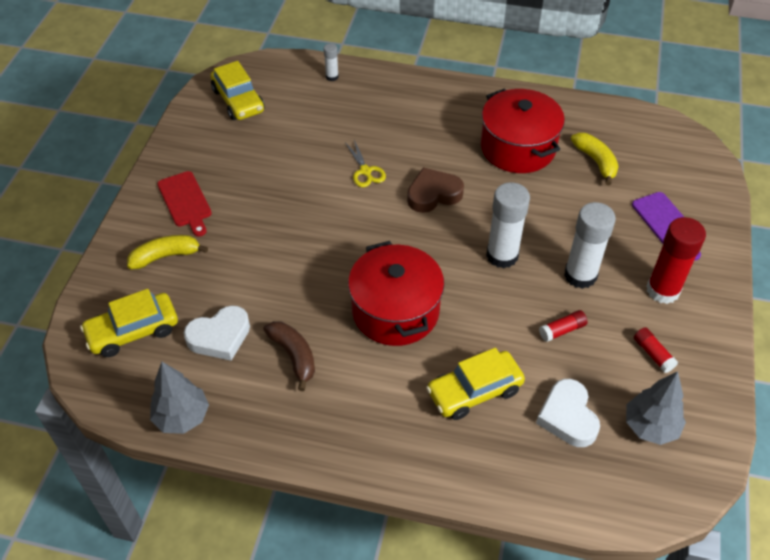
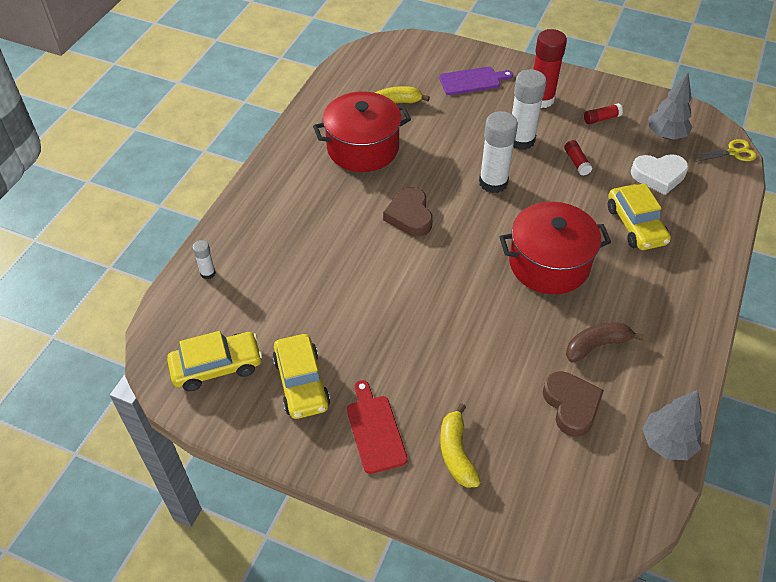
camera: 80 degrees left, 0 degrees up
yellow car [80,289,178,357] -> yellow car moved to [272,334,330,419]
red cutting board [157,171,212,237] -> red cutting board turned 90 degrees counterclockwise [347,380,408,474]
white heart [184,306,250,361] -> brown heart [543,371,604,437]
yellow scissors [345,140,386,187] -> yellow scissors moved to [692,139,757,162]

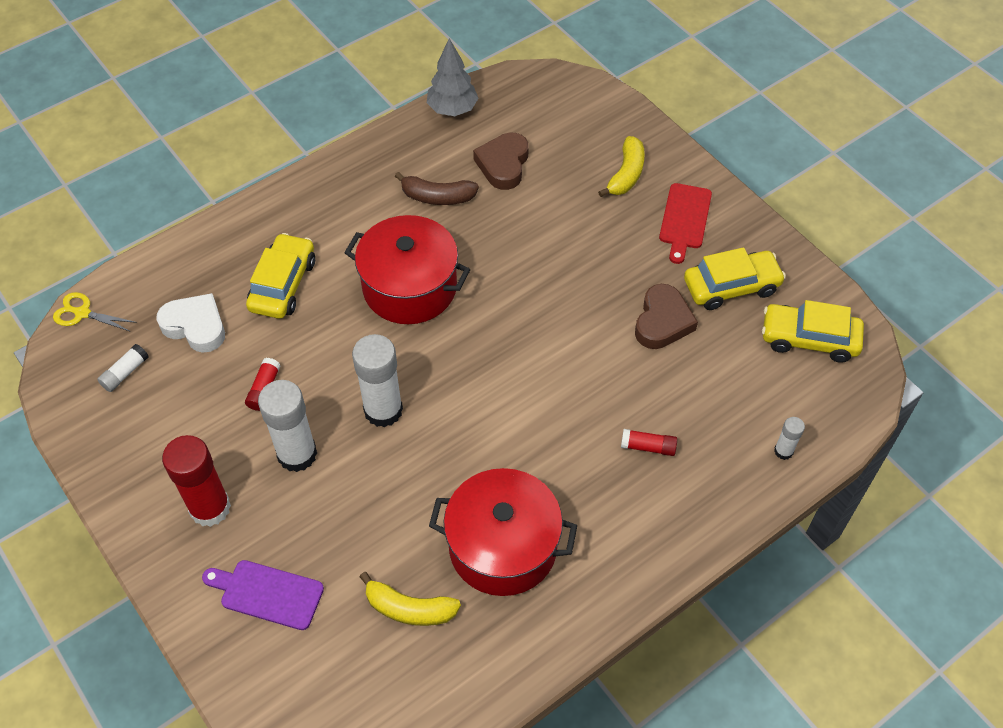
camera: 150 degrees left, 5 degrees up
yellow car [272,334,330,419] -> yellow car turned 60 degrees clockwise [684,247,786,310]
brown heart [383,187,433,237] -> brown heart moved to [635,284,698,349]
red glue stick [584,103,623,124] -> red glue stick moved to [621,429,677,456]
grey tree [649,72,693,140] -> white glue stick [97,344,149,392]

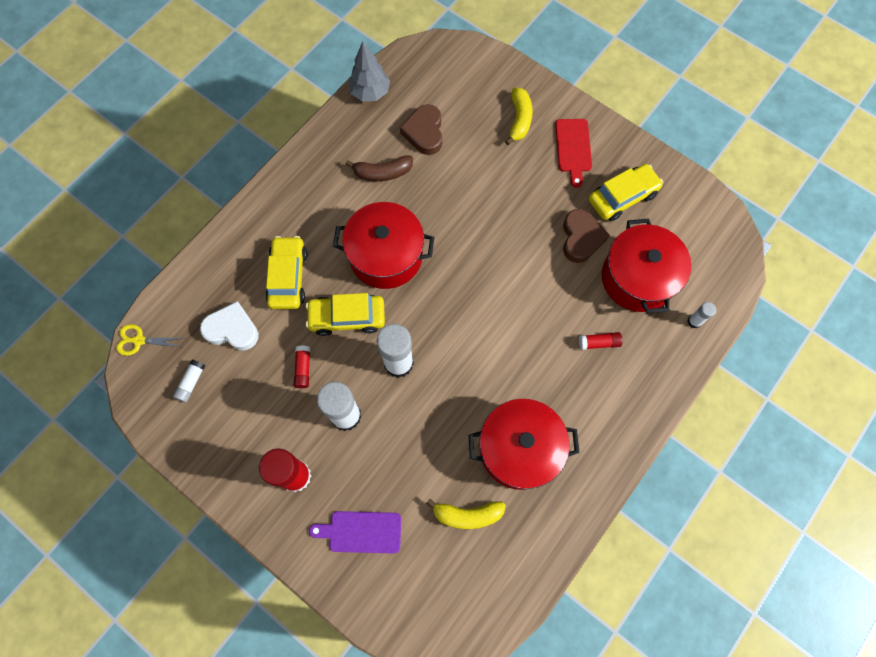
camera: 15 degrees left, 15 degrees up
yellow car [762,300,864,363] -> yellow car moved to [306,293,385,336]
none -> red pot [602,218,691,314]

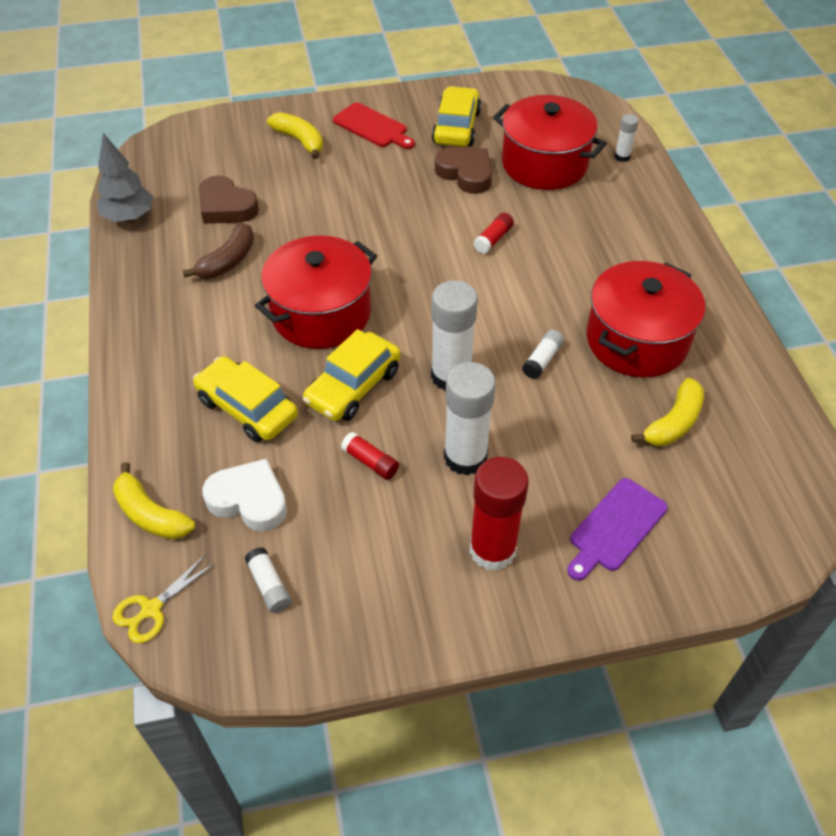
camera: 50 degrees left, 20 degrees down
white heart [200,301,259,350] -> white heart turned 60 degrees clockwise [202,458,287,532]
red glue stick [579,332,623,350] -> red glue stick moved to [474,213,514,254]
none -> yellow banana [113,462,195,540]
none -> white glue stick [522,330,564,379]

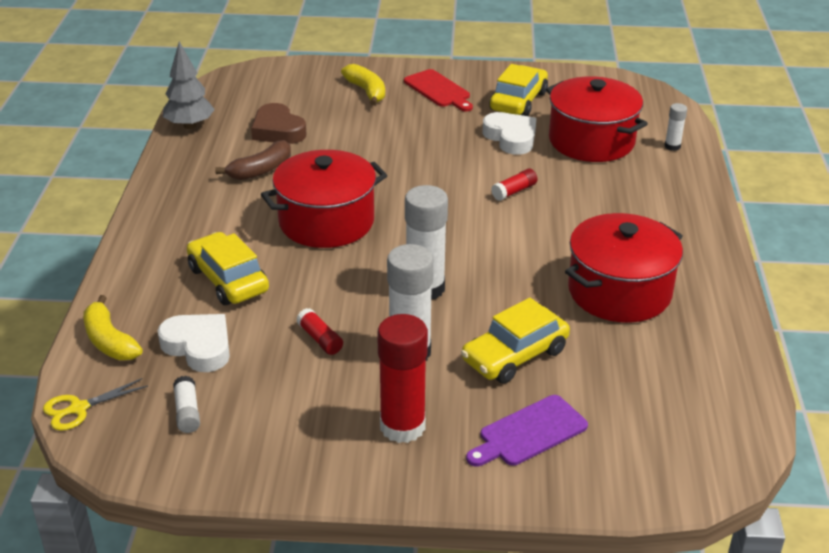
camera: 15 degrees right, 15 degrees down
yellow car [303,329,401,421] -> yellow car moved to [461,298,570,384]
brown heart [435,147,492,194] -> white heart [482,112,536,155]
white glue stick [522,330,564,379] -> none
yellow banana [631,378,704,446] -> none

